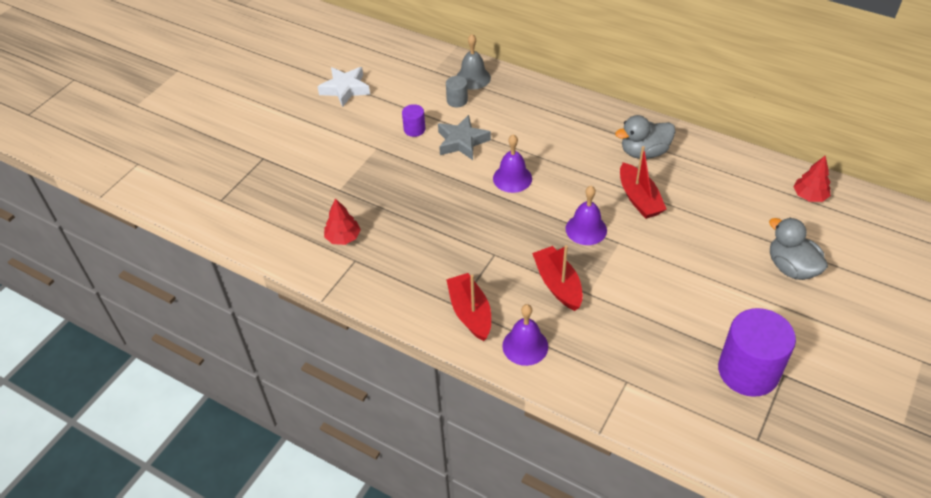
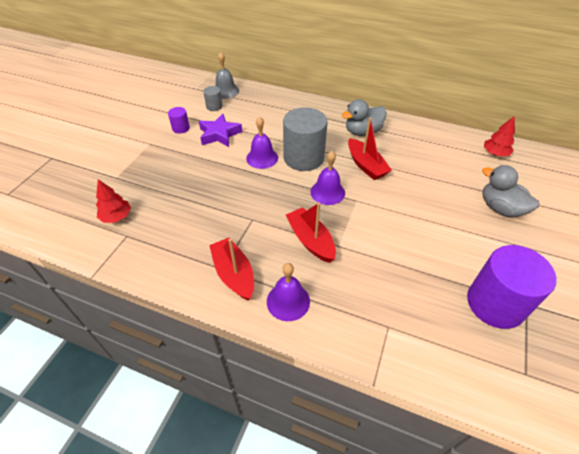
camera: 10 degrees left, 0 degrees up
white star [318,67,370,107] -> none
grey star [438,115,491,160] -> purple star [199,114,242,147]
none -> grey cylinder [283,108,328,171]

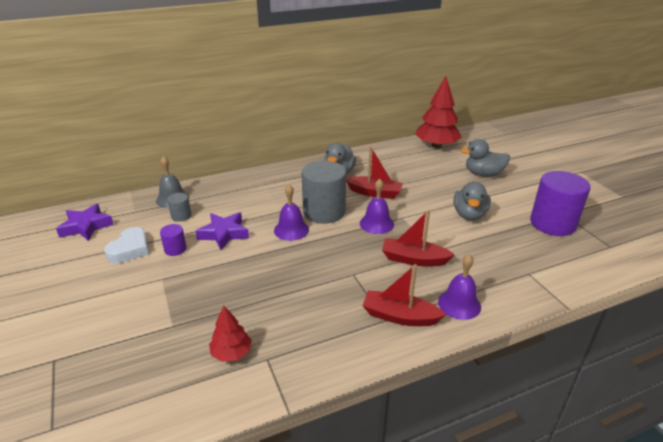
camera: 45 degrees left, 15 degrees down
red tree [484,116,515,156] -> red tree [415,76,462,148], size x1.90
none -> purple star [56,204,114,241]
none -> white heart [104,227,149,263]
none -> grey duck [453,181,491,220]

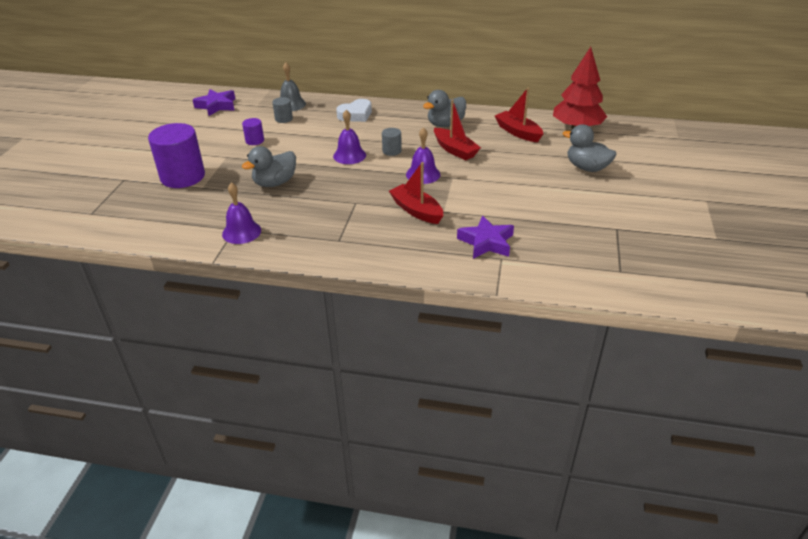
camera: 35 degrees right, 5 degrees up
white heart [104,227,149,263] -> white heart moved to [336,99,372,122]
purple star [195,212,249,250] -> purple star moved to [457,215,514,259]
red tree [209,306,252,362] -> none
grey cylinder [301,161,346,224] -> grey cylinder [382,128,402,156], size x0.46
red boat [363,264,446,326] -> red boat moved to [495,87,543,142]
purple bell [438,254,481,320] -> purple bell moved to [222,182,261,244]
grey duck [453,181,491,220] -> grey duck moved to [242,146,296,187]
purple cylinder [530,171,590,236] -> purple cylinder moved to [148,123,205,188]

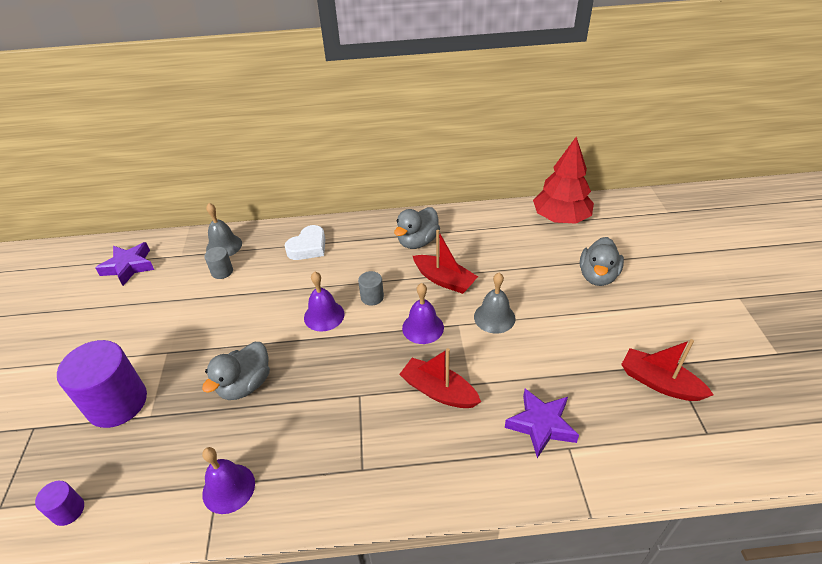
camera: 15 degrees left, 5 degrees up
purple cylinder [242,118,264,145] -> purple cylinder moved to [35,481,84,526]
red boat [495,87,543,142] -> red boat moved to [621,339,714,401]
grey duck [563,124,616,172] -> grey duck turned 90 degrees counterclockwise [580,237,624,286]
none -> grey bell [474,273,516,333]

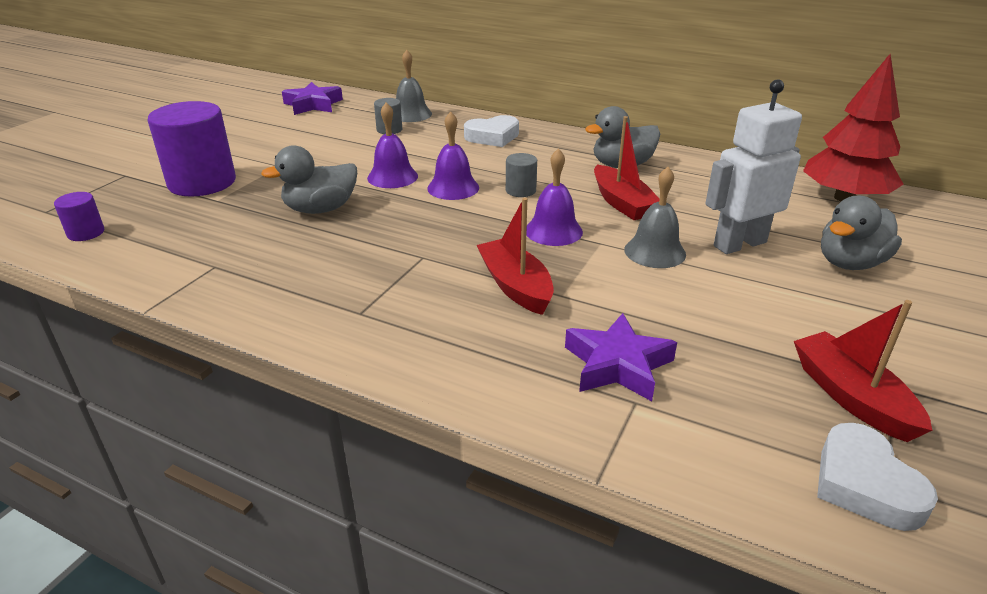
camera: 30 degrees right, 10 degrees down
purple bell [202,447,255,514] -> purple bell moved to [367,102,418,188]
none -> white robot [705,79,802,254]
none -> white heart [817,423,938,531]

